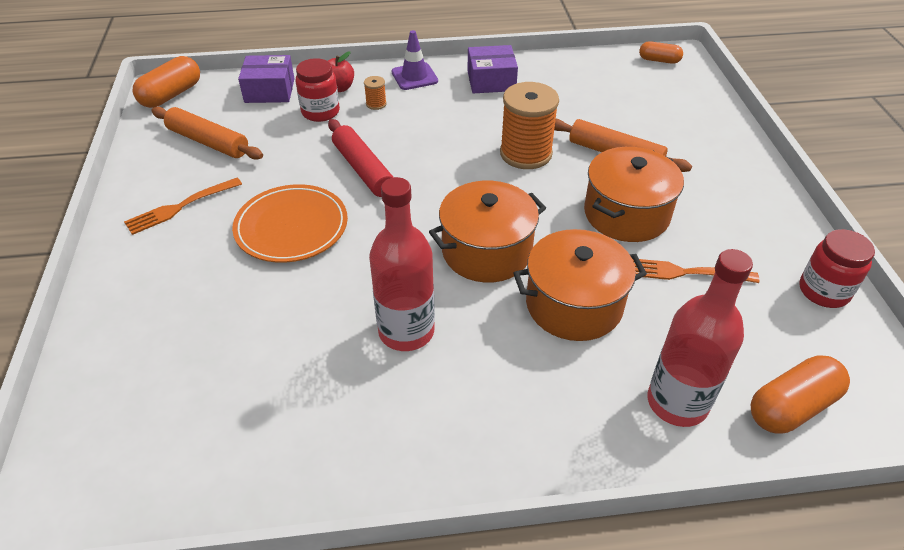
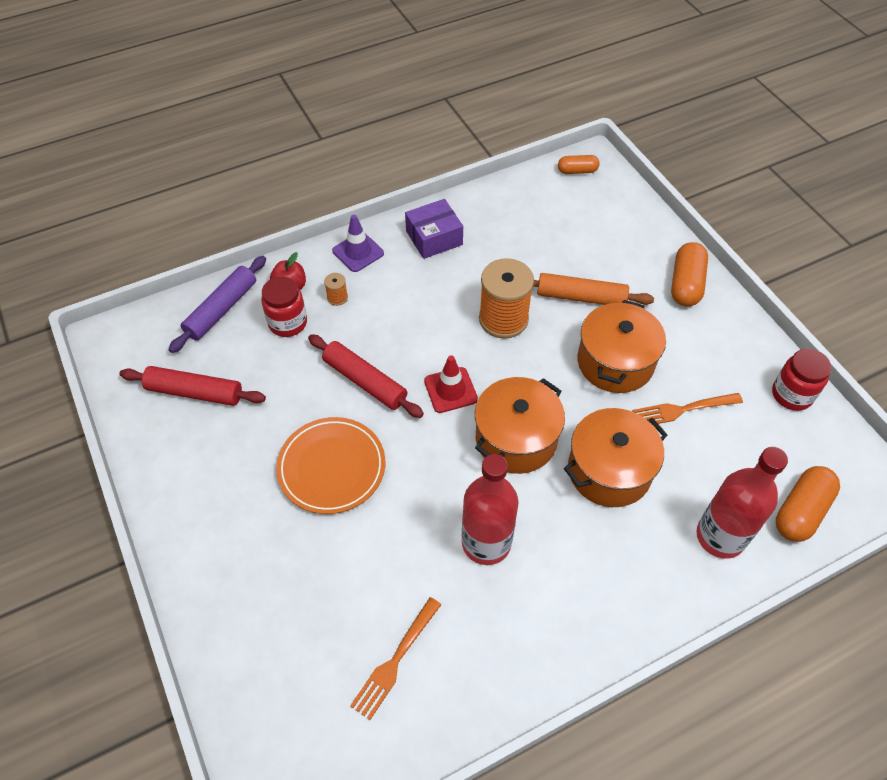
camera: 20 degrees left, 10 degrees up
orange fork [124,178,242,235] -> orange fork moved to [350,597,441,720]
orange capsule [133,56,200,108] -> orange capsule moved to [671,242,708,307]
orange rolling pin [151,107,263,160] -> red rolling pin [119,366,266,406]
purple box [238,55,294,103] -> purple rolling pin [169,256,266,353]
none -> red traffic cone [424,355,478,413]

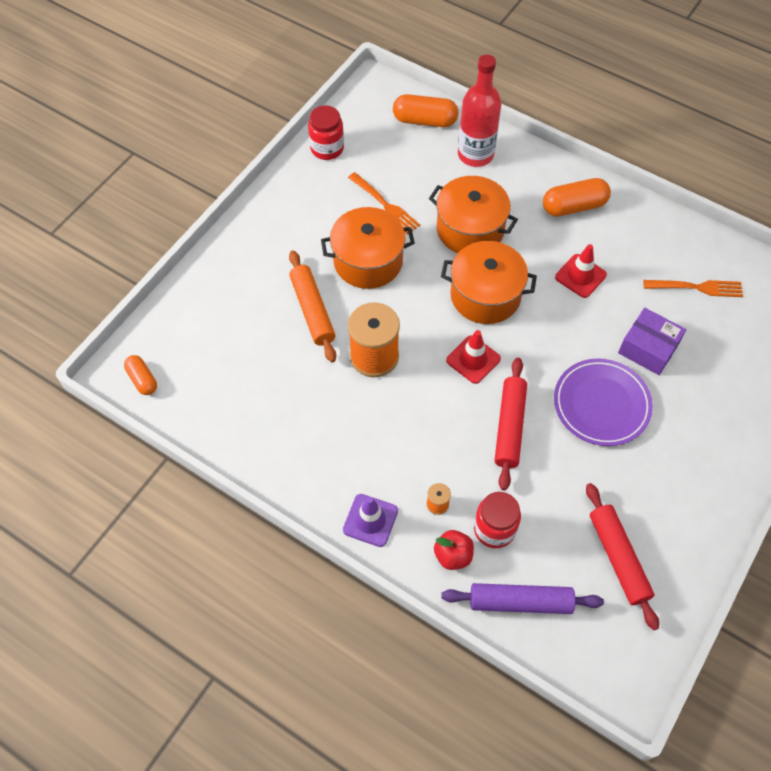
camera: 120 degrees left, 5 degrees up
orange plate [276,417,385,514] -> purple plate [554,358,653,446]
purple box [405,199,463,259] -> purple box moved to [618,308,686,375]
red bottle [462,454,519,565] -> red traffic cone [555,244,607,298]
orange capsule [671,242,708,307] -> orange capsule moved to [543,178,611,217]

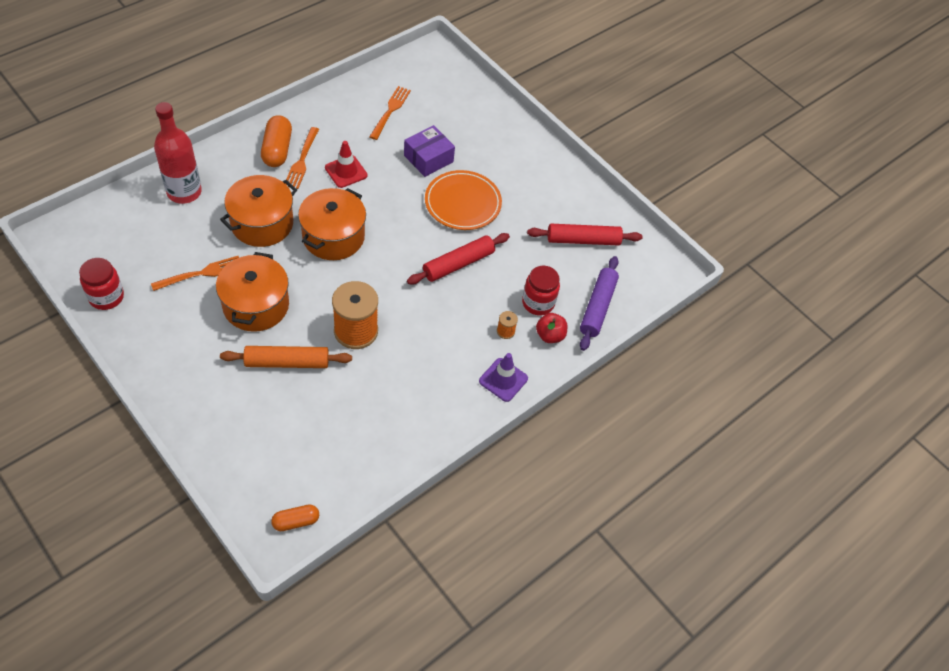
camera: 80 degrees left, 5 degrees down
orange capsule [393,94,458,127] -> none
red traffic cone [446,330,501,384] -> none
red rolling pin [495,358,527,491] -> red rolling pin turned 60 degrees counterclockwise [407,233,510,285]
purple plate [554,358,653,446] -> orange plate [425,170,502,230]
none -> orange fork [285,127,319,189]

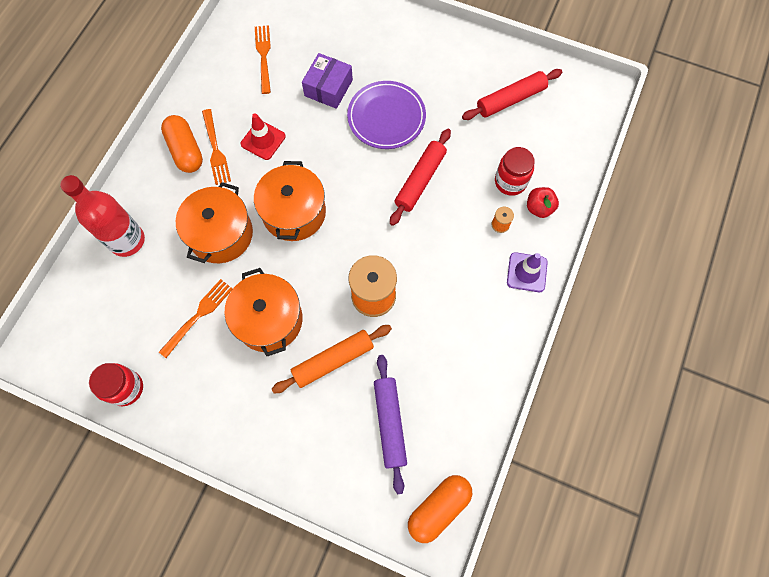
camera: 20 degrees left, 15 degrees up
orange capsule [271,504,319,531] -> orange capsule [408,475,472,543], size x1.62
orange plate [425,170,502,230] -> purple plate [347,81,426,149]
purple rolling pin [580,256,619,351] -> purple rolling pin moved to [374,355,407,495]

